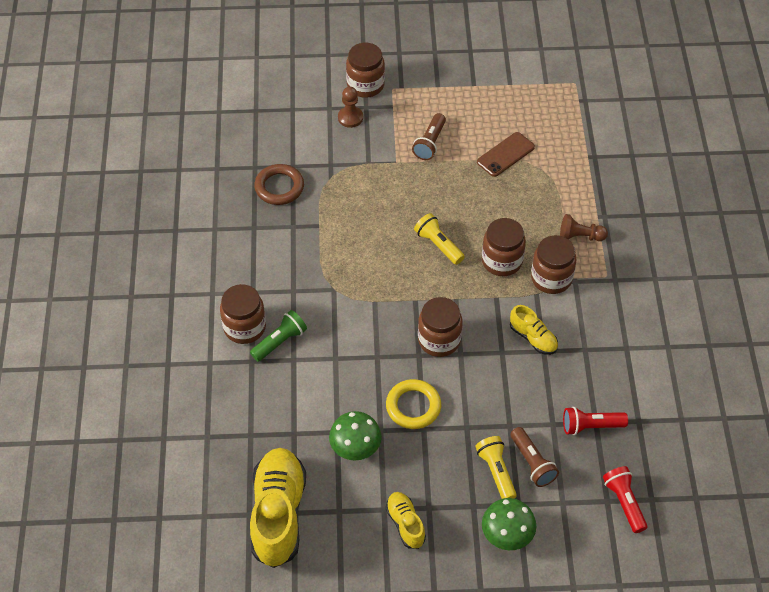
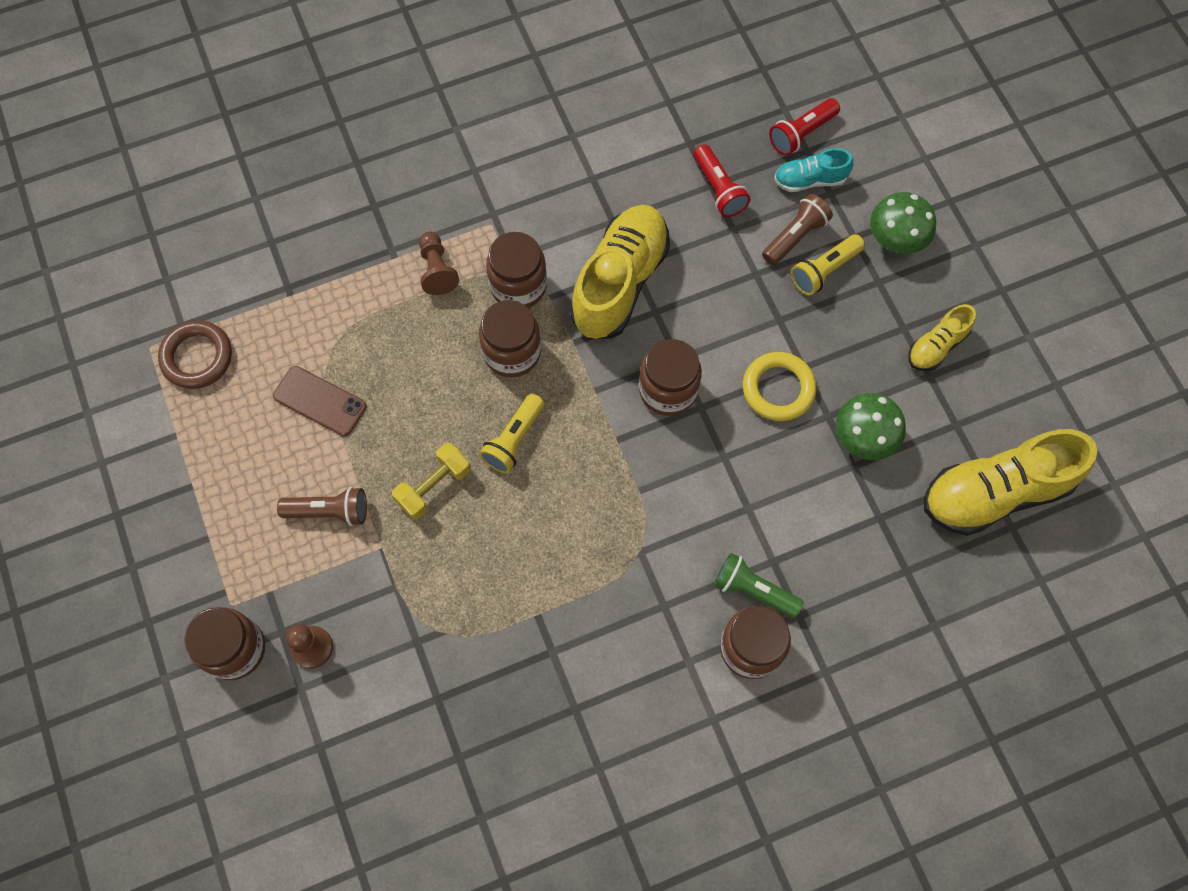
camera: 110 degrees left, 15 degrees up
brown ring [254,164,304,205] -> brown ring moved to [158,320,232,389]
yellow shoe [510,305,558,355] -> yellow shoe [570,205,670,339], size x1.98
none -> yellow dumbbell [392,443,471,520]
none -> turquoise shoe [774,148,853,192]

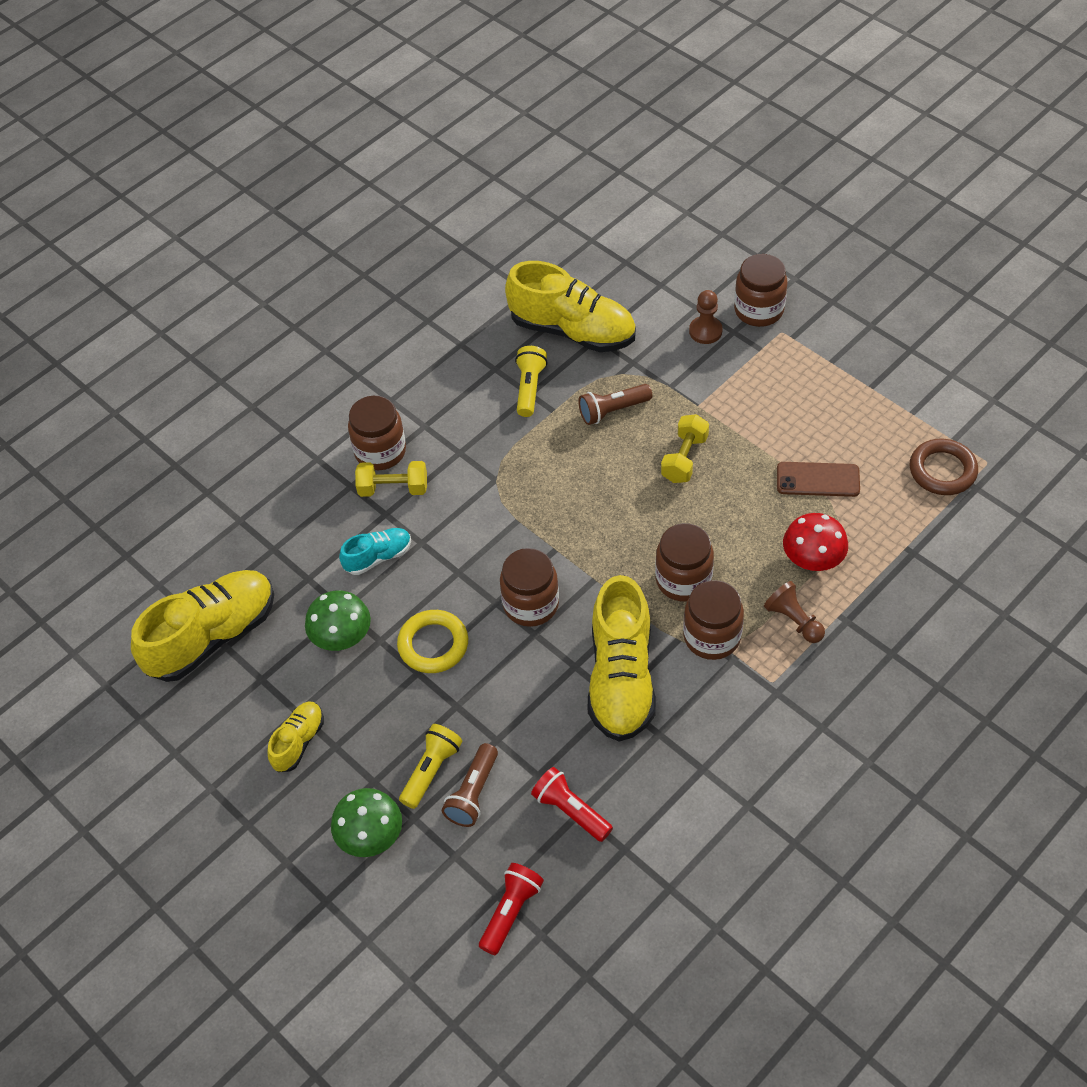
camera: 160 degrees right, 15 degrees down
brown flashlight [277,487,367,526] -> brown flashlight moved to [578,384,652,425]
yellow flashlight [479,393,544,474] -> yellow flashlight moved to [515,346,548,417]
green flashlight [714,553,804,618] -> yellow dumbbell [355,461,427,497]
turquoise shoe [774,148,853,192] -> turquoise shoe moved to [339,528,411,575]
none -> yellow shoe [505,261,636,352]
none -> red mushroom [783,513,848,571]

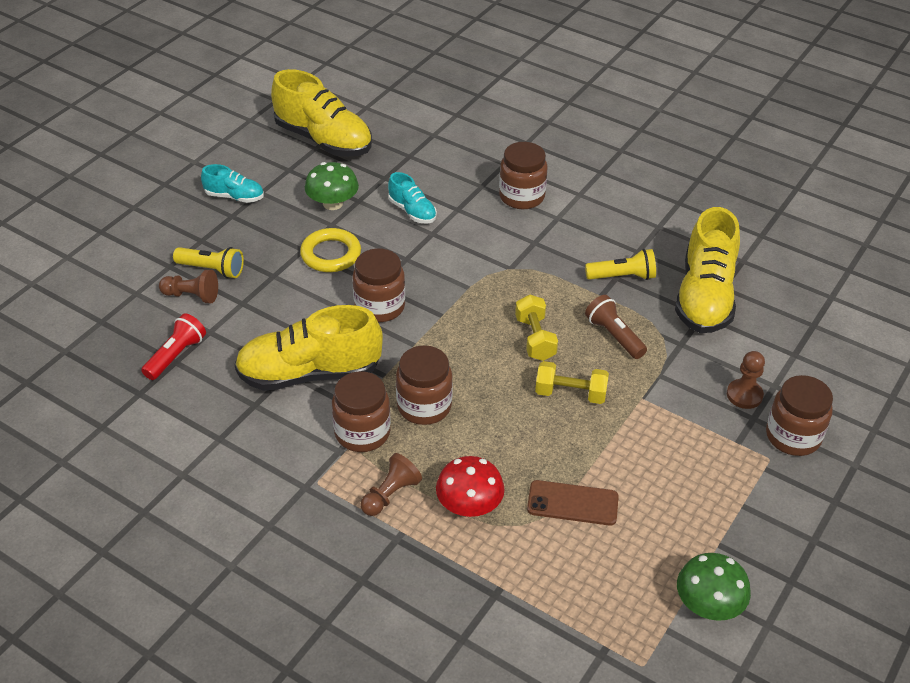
camera: 75 degrees right, 10 degrees down
yellow shoe [267,701,324,772] -> turquoise shoe [201,164,264,203]
green mushroom [331,788,402,857] -> green mushroom moved to [677,553,751,621]
yellow dumbbell [355,461,427,497] -> yellow dumbbell moved to [515,294,558,361]
brown flashlight [442,743,498,827] -> brown pawn [159,270,218,303]
red flashlight [479,863,544,955] -> none
brown phone [777,462,860,497] -> brown phone turned 75 degrees counterclockwise [527,480,619,525]
brown ring [910,439,978,495] -> none

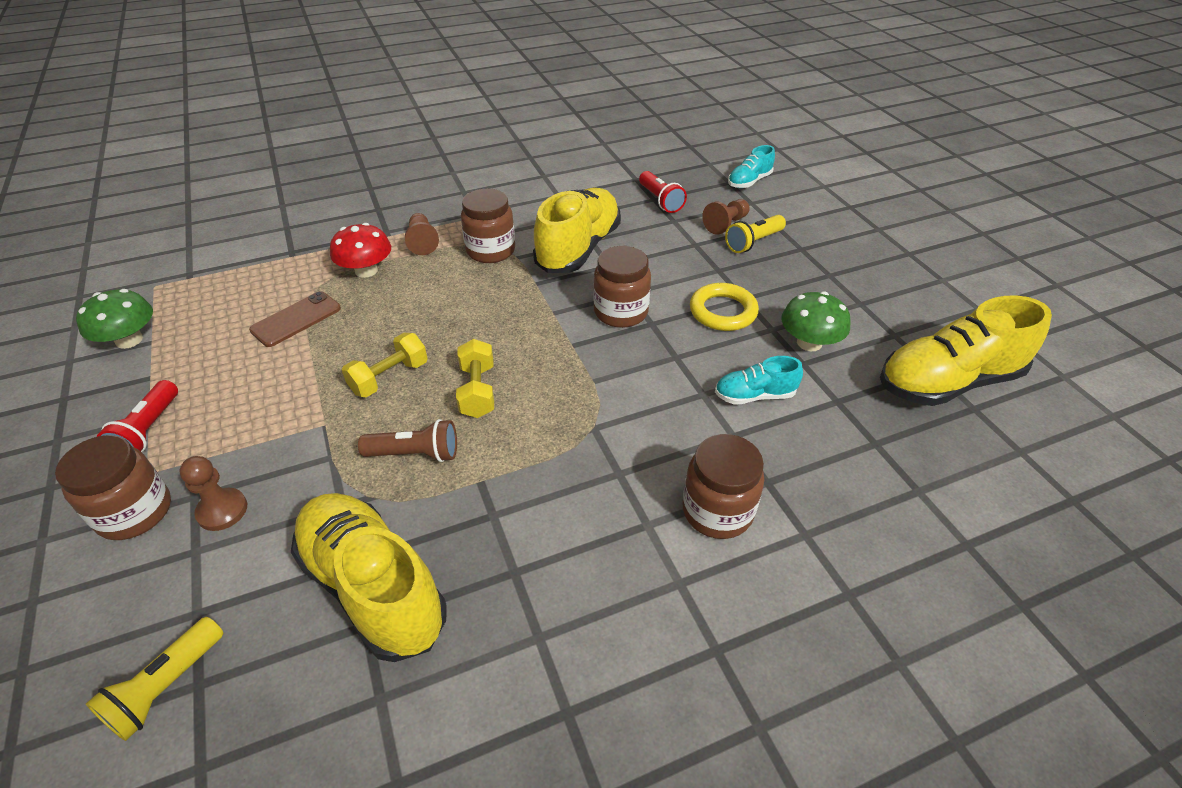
camera: 125 degrees right, 0 degrees up
turquoise shoe [201,164,264,203] -> turquoise shoe moved to [728,145,775,188]
brown jar [396,345,453,425] -> none
yellow dumbbell [515,294,558,361] -> yellow dumbbell turned 60 degrees clockwise [456,339,494,418]
yellow flashlight [585,249,656,280] -> yellow flashlight moved to [86,617,223,741]
none -> red flashlight [97,380,178,452]

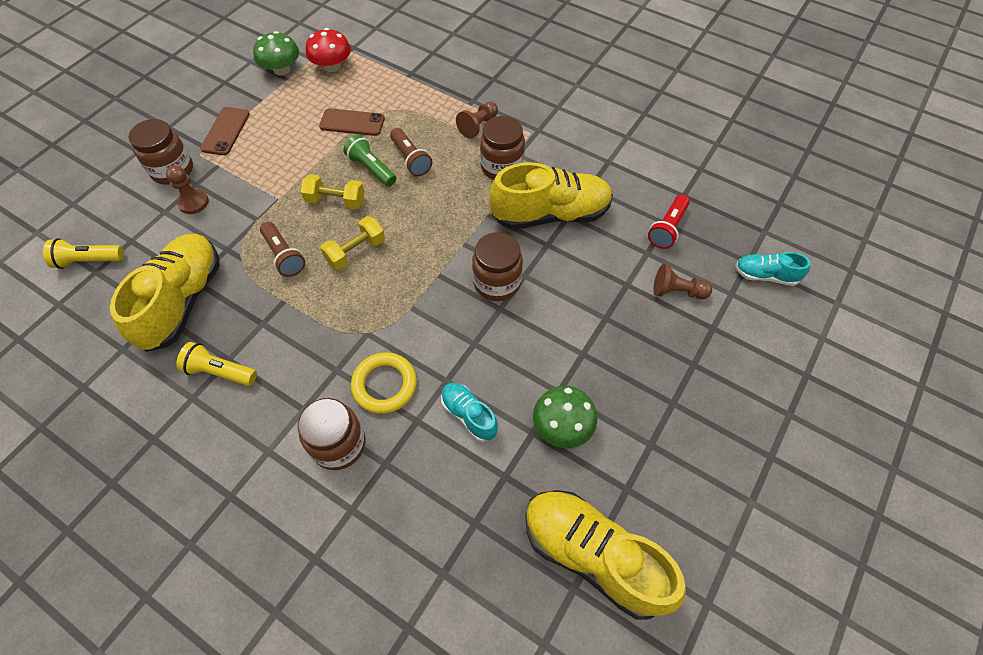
camera: 55 degrees right, 15 degrees up
red flashlight [97,380,178,452] -> brown phone [200,107,250,155]
red mushroom [330,223,391,278] -> red mushroom moved to [306,28,351,72]
yellow ring [690,283,759,331] -> yellow ring moved to [351,352,417,414]
yellow flashlight [725,215,786,253] -> yellow flashlight moved to [176,342,257,386]
none -> green flashlight [343,135,396,187]
none -> brown flashlight [390,128,432,176]

